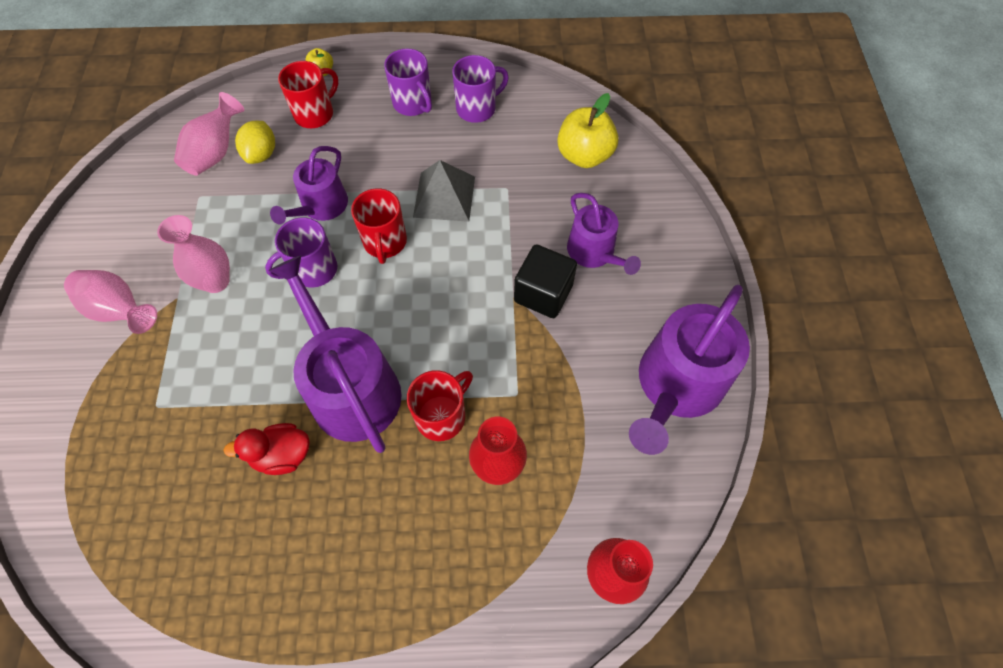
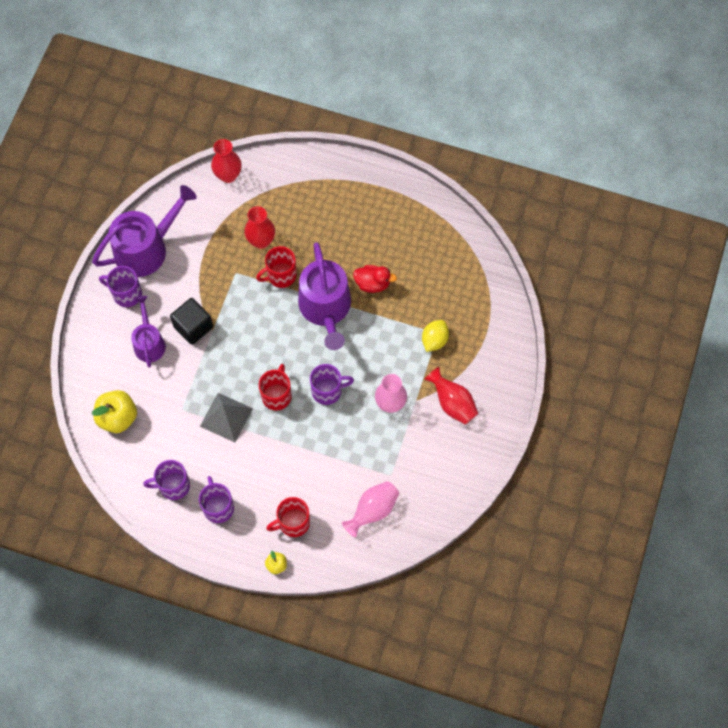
camera: 160 degrees left, 5 degrees up
pink vase [64,270,157,334] -> red vase [424,367,478,424]
yellow lemon [235,121,275,164] -> yellow lemon moved to [422,320,449,352]
purple watering can [270,146,348,224] -> none
none -> purple mug [99,266,142,307]

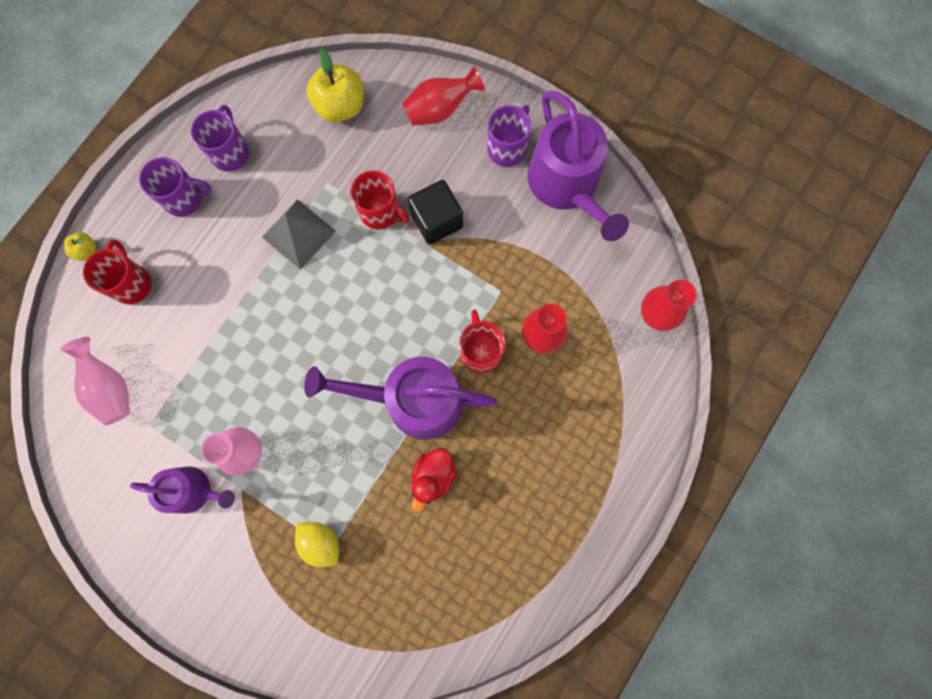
camera: 105 degrees right, 10 degrees up
purple watering can [131,296,166,368] -> purple watering can moved to [130,467,235,513]
red mug [259,364,292,411] -> red mug moved to [350,171,409,230]
purple mug [310,364,354,405] -> none
red vase [424,367,478,424] -> red vase moved to [402,66,485,126]

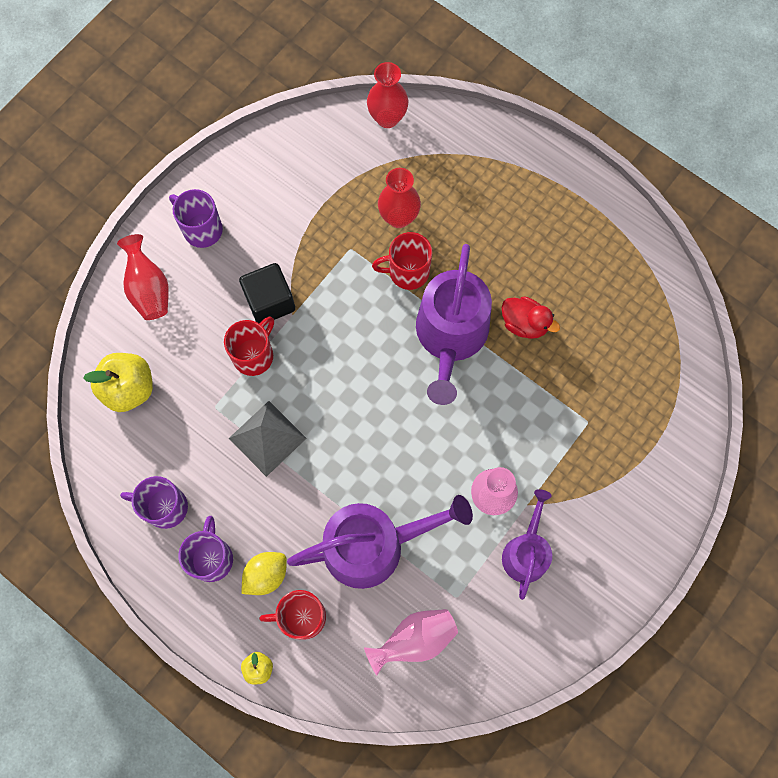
camera: 85 degrees left, 5 degrees down
yellow lemon [295,522,339,567] -> yellow lemon moved to [242,552,287,595]
purple watering can [527,90,629,241] -> purple watering can moved to [287,495,473,589]

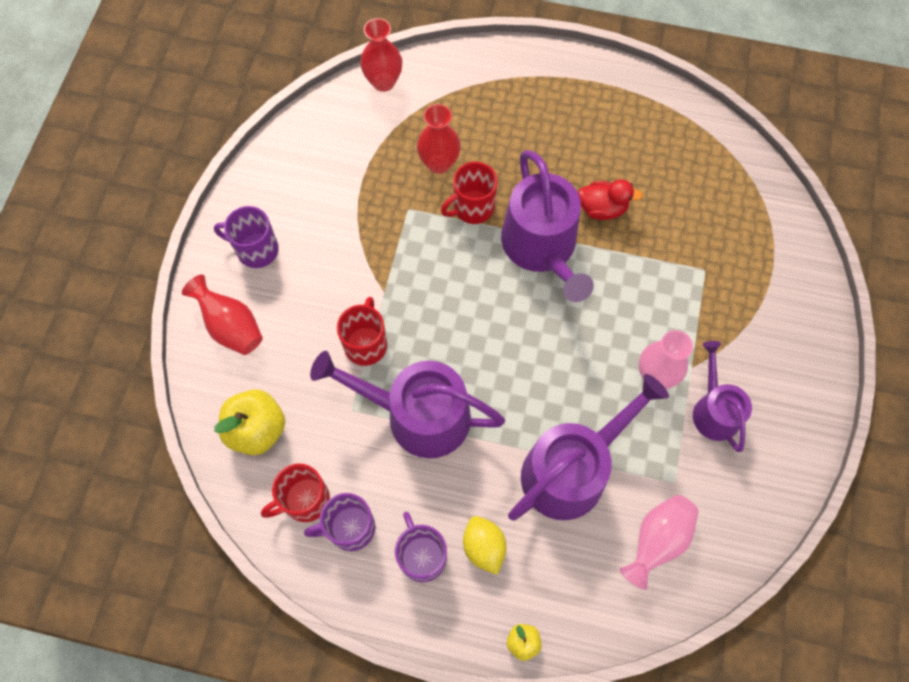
camera: 25 degrees left, 5 degrees down
grey pyramid [229,401,307,477] -> purple watering can [310,351,505,459]
black cube [239,263,295,324] -> none
yellow lemon [242,552,287,595] -> yellow lemon turned 45 degrees counterclockwise [463,516,507,575]
red mug [259,590,326,640] -> red mug moved to [261,463,330,522]

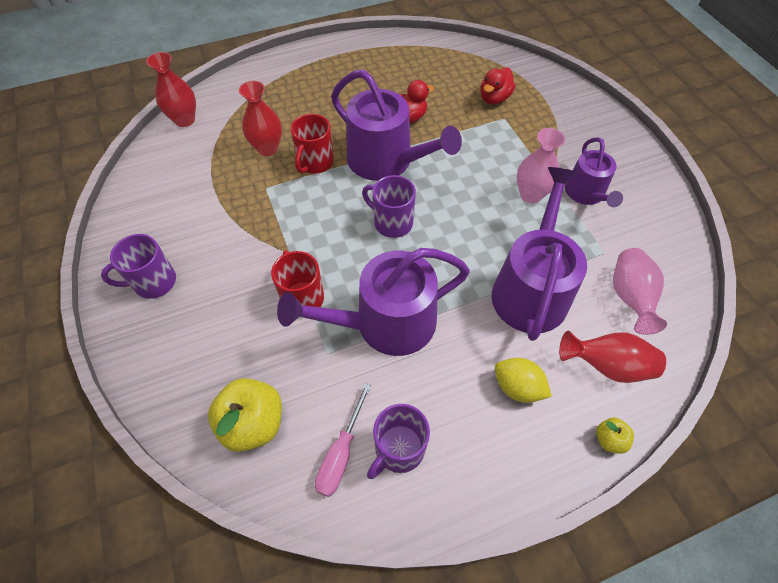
camera: 35 degrees left, 10 degrees down
red vase [182,274,263,355] -> red vase moved to [559,331,666,383]
red mug [261,463,330,522] -> pink screwdriver [315,383,371,497]
purple mug [395,512,447,582] -> purple mug moved to [362,175,416,238]
purple watering can [693,341,752,452] -> purple watering can turned 135 degrees counterclockwise [565,137,623,207]
none -> red duck [481,68,515,104]

